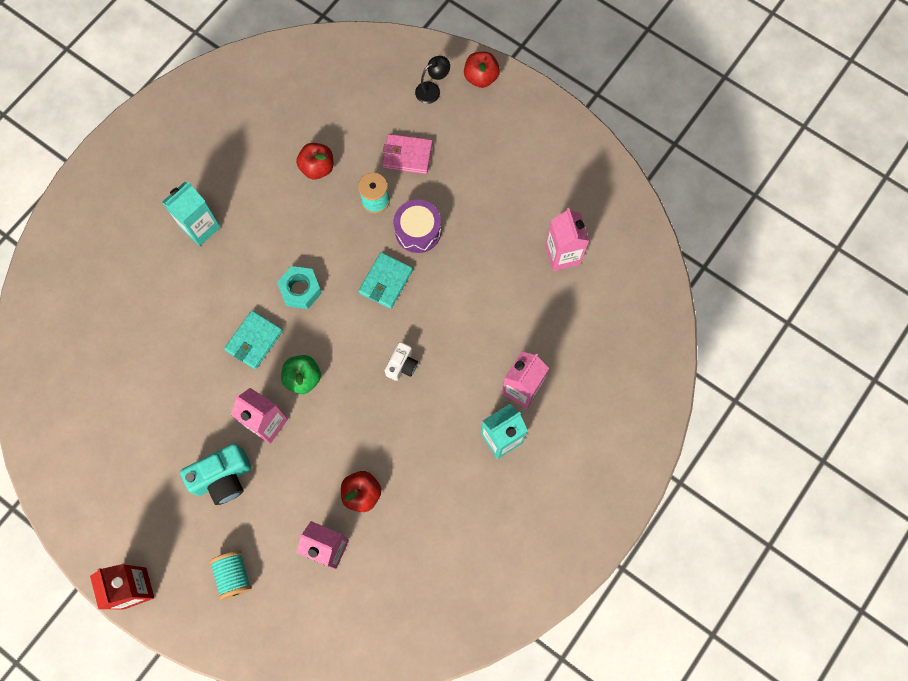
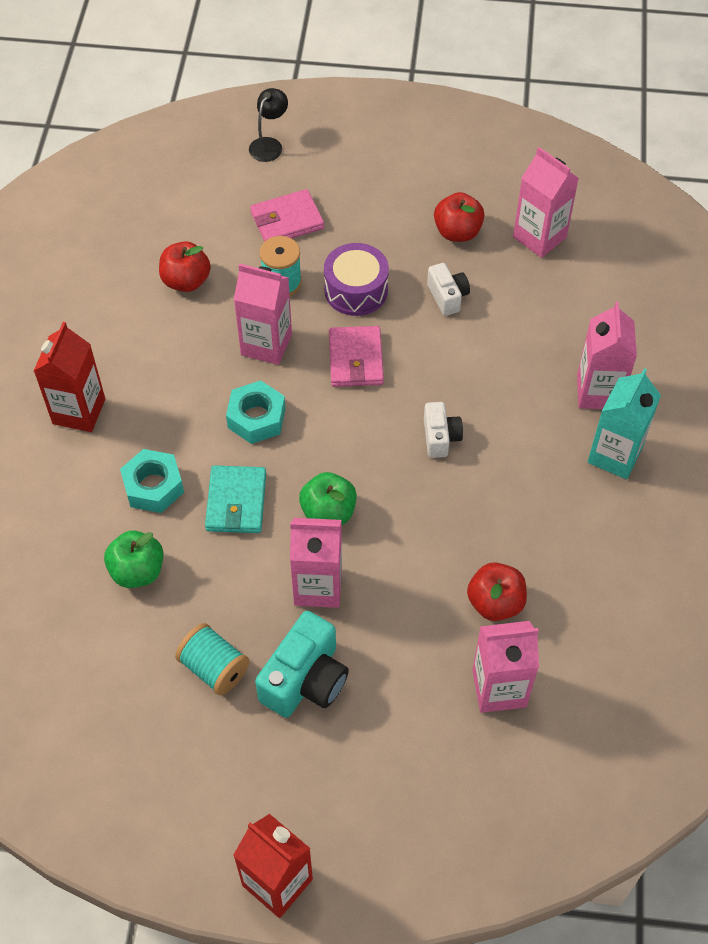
camera: 30 degrees left, 15 degrees down
turquoise carton [162,182,220,246] -> red carton [34,322,105,432]
turquoise spool [209,550,252,600] -> turquoise spool moved to [175,623,250,695]
turquoise wallet [359,252,413,309] -> pink wallet [329,326,384,387]
red apple [464,52,500,88] -> red apple moved to [434,192,485,242]
none -> green apple [104,531,164,588]
none -> turquoise nut [120,449,184,513]
none -> pink carton [234,264,292,365]
none -> white camera [427,263,470,316]

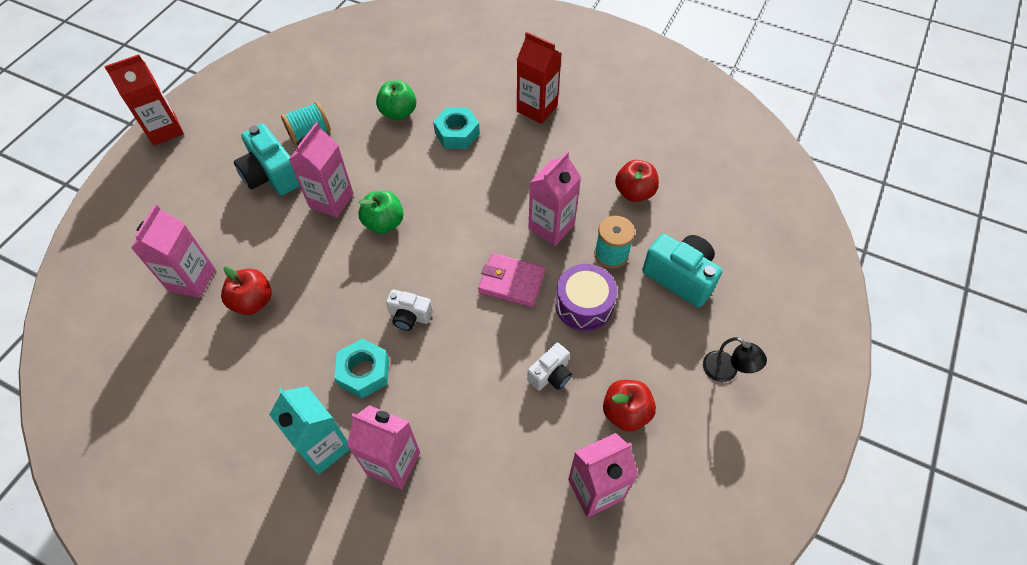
camera: 110 degrees right, 0 degrees up
turquoise wallet [205,465,266,533] -> none
turquoise nut [226,380,286,444] -> turquoise nut moved to [334,338,389,398]
black lamp [249,88,288,162] -> black lamp moved to [703,337,767,382]
pink wallet [250,189,324,242] -> turquoise camera [642,234,722,307]
white camera [427,263,470,316] -> white camera turned 45 degrees counterclockwise [527,343,572,391]

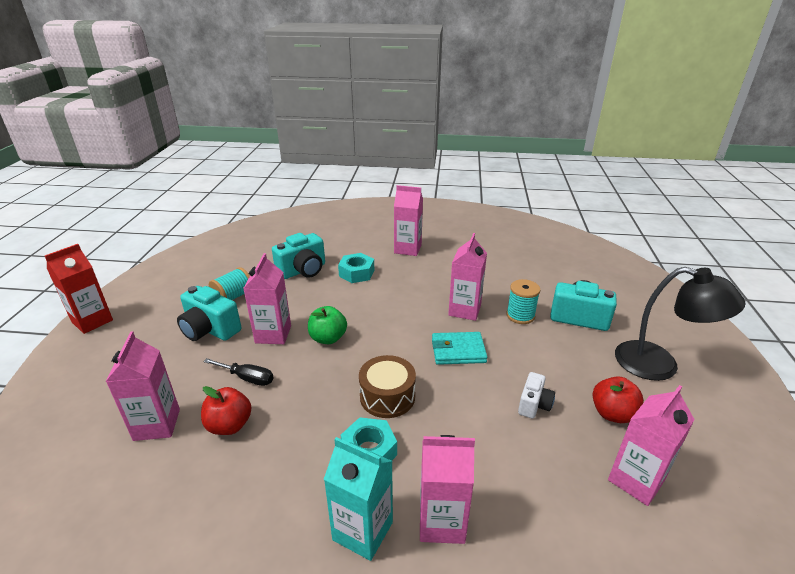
camera: 20 degrees left, 25 degrees down
green apple [376,81,416,120] -> turquoise camera [272,233,325,279]
white camera [386,290,433,331] -> brown drum [359,355,416,418]
pink wallet [478,253,545,307] -> turquoise wallet [432,332,487,365]
red carton [517,32,562,124] -> pink carton [394,185,423,256]
purple drum [555,264,617,331] -> none
red apple [615,160,659,202] -> none
black lamp [703,337,767,382] -> black lamp [615,267,746,381], size x2.02
none -> black screwdriver [203,358,274,386]

